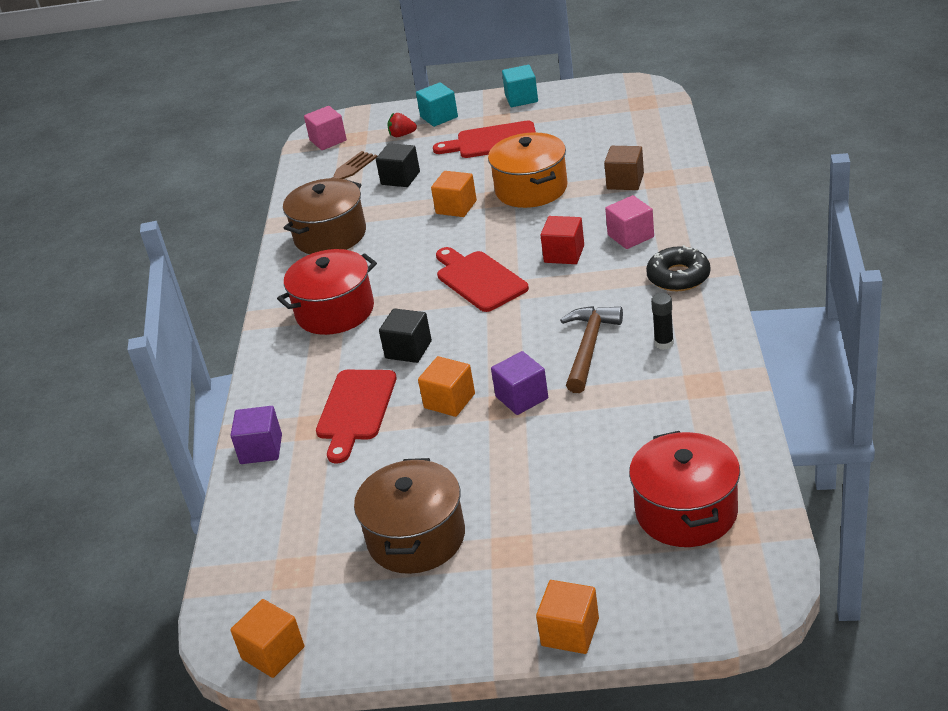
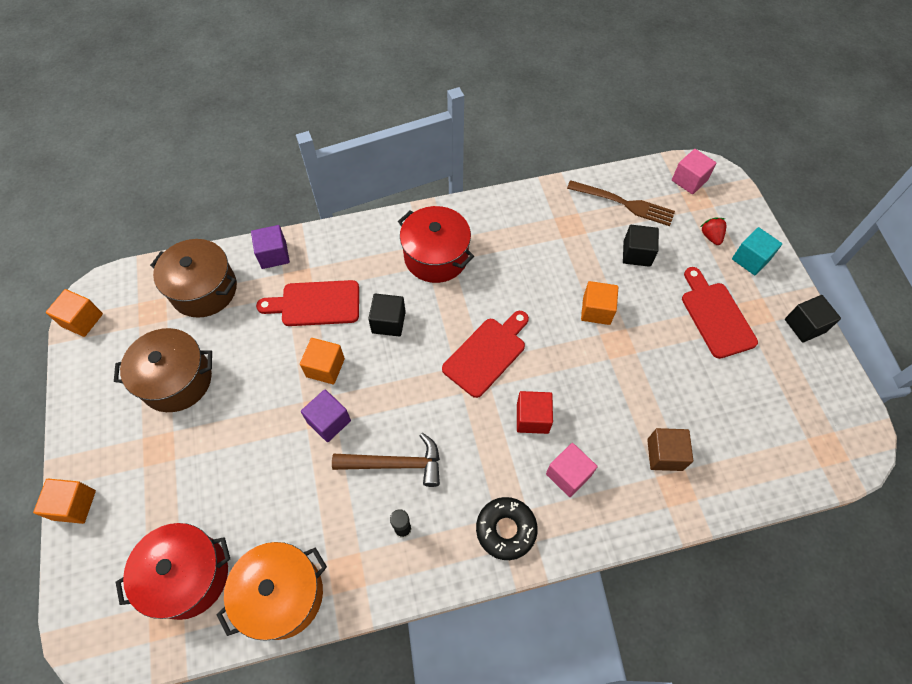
camera: 70 degrees right, 25 degrees up
brown pot [283,178,366,254] -> brown pot moved to [150,239,237,318]
orange pot [488,132,567,208] -> orange pot moved to [217,542,327,641]
turquoise cube [502,65,538,107] -> black cube [785,295,841,343]

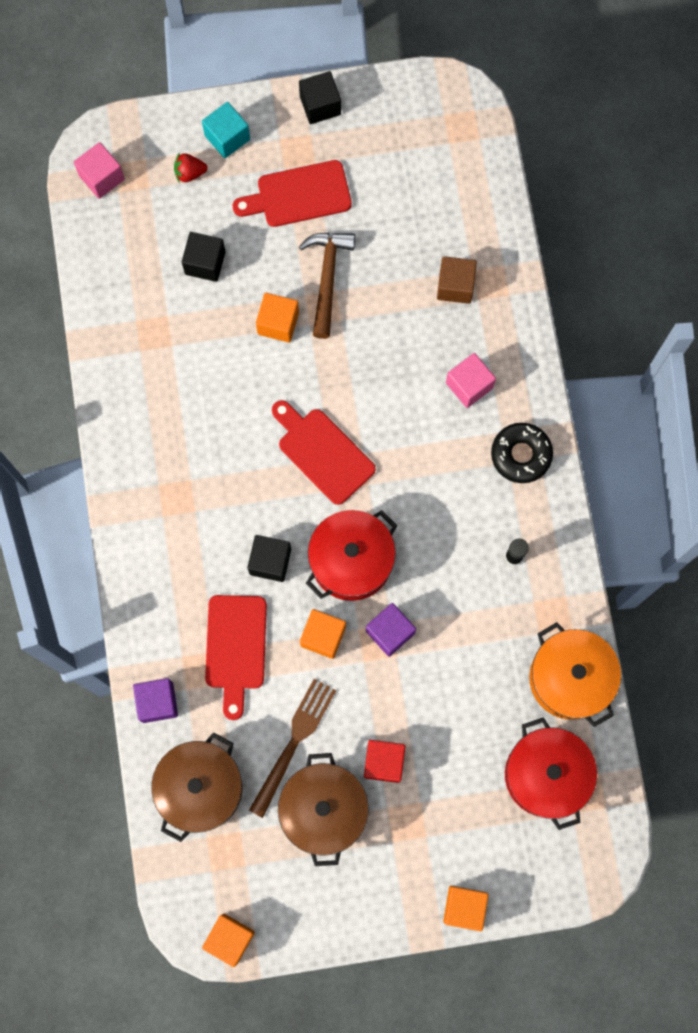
camera: 85 degrees left, 15 degrees up
brown hammer [332,433,440,487] -> brown hammer moved to [299,233,355,339]
red pot [398,206,474,283] -> red pot moved to [306,510,397,601]
red cube [517,391,553,434] -> red cube moved to [364,740,405,783]
brown fork [567,180,675,226] -> brown fork moved to [249,679,336,818]

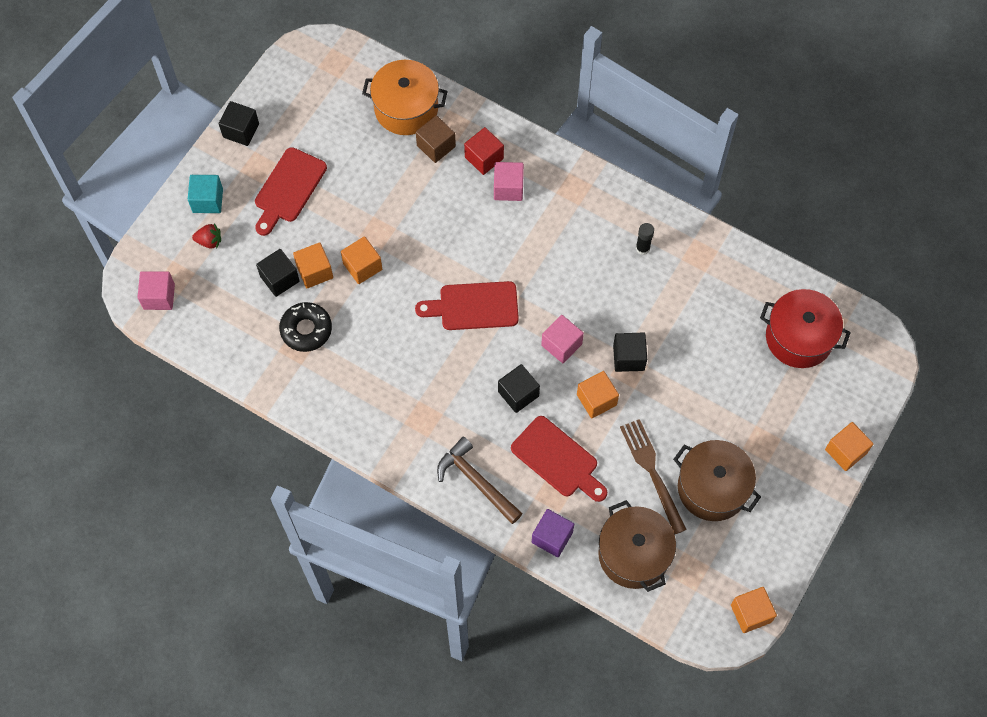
camera: 50 degrees left, 10 degrees down
red strawberry [174,153,208,183] -> red strawberry turned 120 degrees counterclockwise [192,223,221,248]
brown hammer [299,233,355,339] -> brown hammer moved to [437,437,523,524]
red pot [306,510,397,601] -> pink cube [541,315,584,363]
red cube [364,740,405,783] -> red cube moved to [464,127,504,175]
purple cube [366,603,416,657] -> black cube [613,333,647,372]
black donut [491,423,553,483] -> black donut moved to [279,302,332,352]
orange pot [529,622,621,727] -> orange pot moved to [362,60,448,135]
none -> orange cube [293,242,333,288]

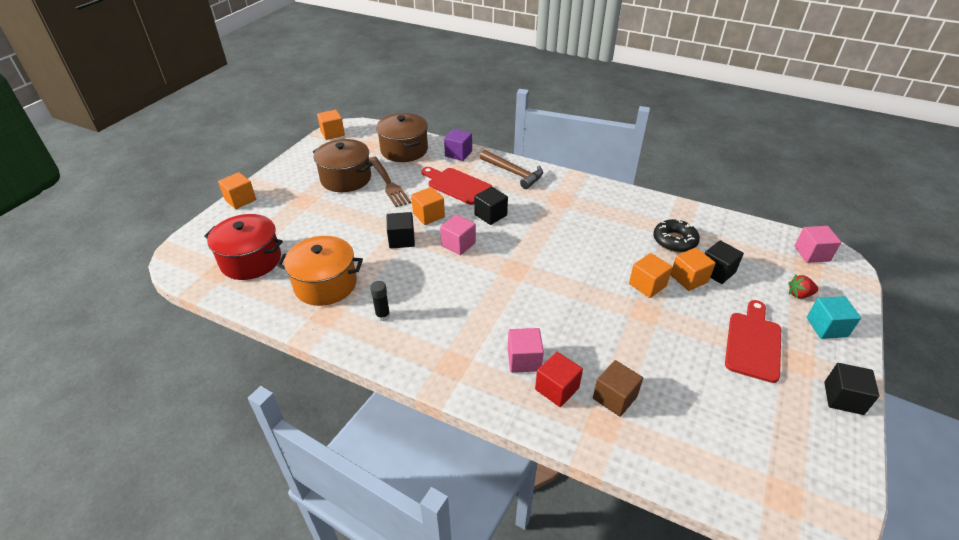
camera: 175 degrees right, 25 degrees down
orange pot [362,60,448,135] -> orange pot moved to [277,236,363,306]
red cutting board [415,281,519,330] -> none

